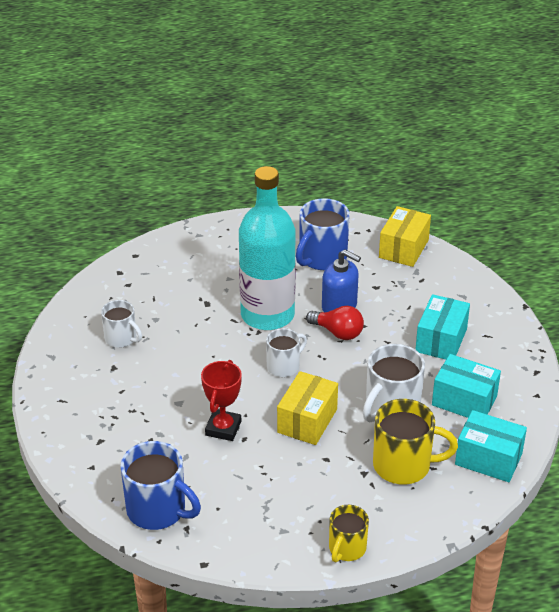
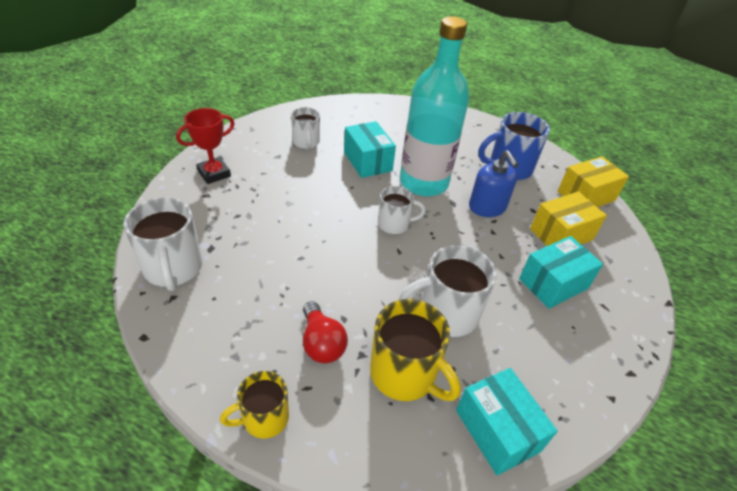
camera: 35 degrees right, 5 degrees up
blue mug [120,441,201,530] -> white mug [123,197,203,291]
red trophy [201,360,242,441] -> red trophy moved to [176,108,235,184]
yellow box [277,371,338,445] -> yellow box moved to [530,191,607,246]
red light bulb [306,306,364,340] -> red light bulb moved to [303,301,348,363]
turquoise box [432,354,501,418] -> turquoise box moved to [344,121,396,178]

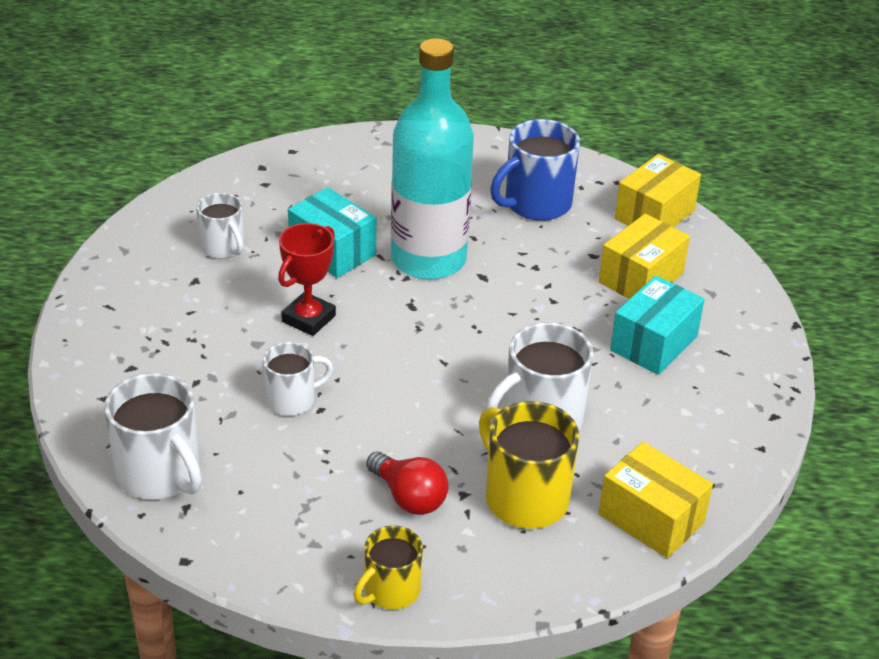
camera: 20 degrees left, 5 degrees down
red trophy [176,108,235,184] -> red trophy moved to [278,223,336,336]
yellow mug [370,299,461,401] -> yellow mug turned 150 degrees counterclockwise [479,401,579,529]
white mug [378,186,426,234] -> white mug moved to [263,342,333,416]
turquoise box [456,368,558,475] -> yellow box [599,442,713,558]
blue soap dispenser [469,150,519,217] -> none

